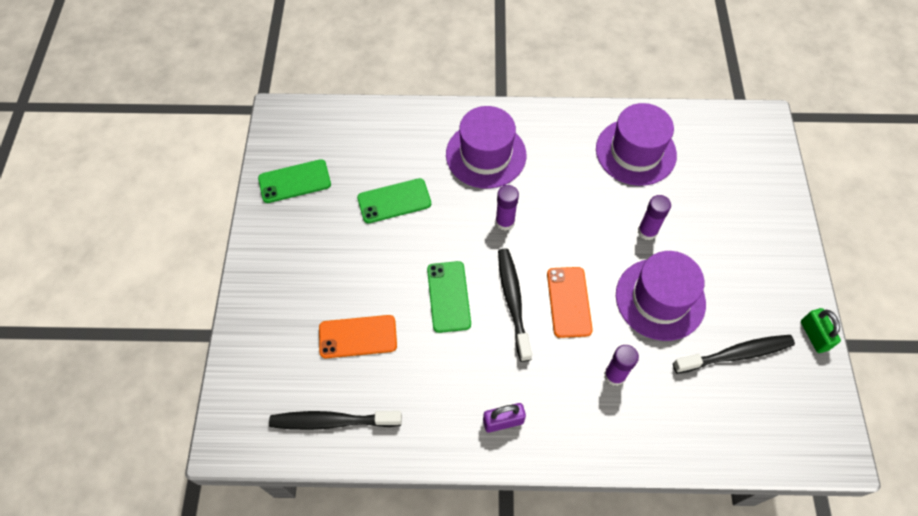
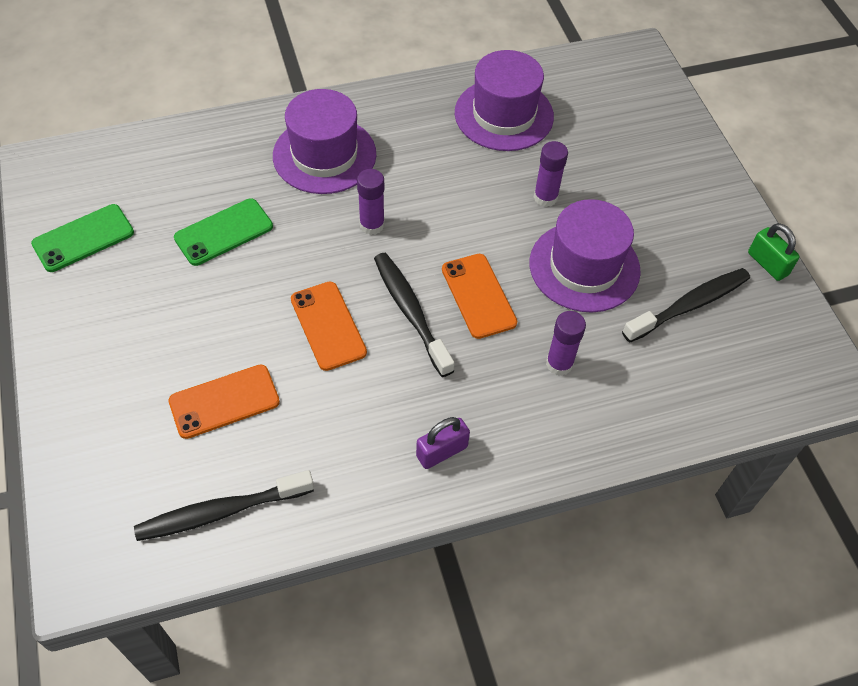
camera: 20 degrees left, 5 degrees down
green phone [427,261,471,333] -> orange phone [291,282,367,371]

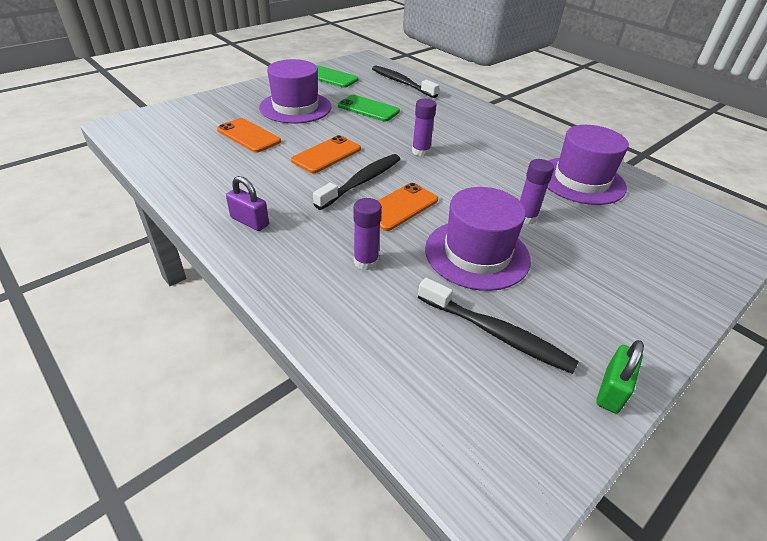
camera: 65 degrees right, 15 degrees down
black toothbrush [134,470,314,541] -> black toothbrush moved to [372,65,439,98]
purple hat [273,89,376,194] -> purple hat moved to [259,59,332,124]

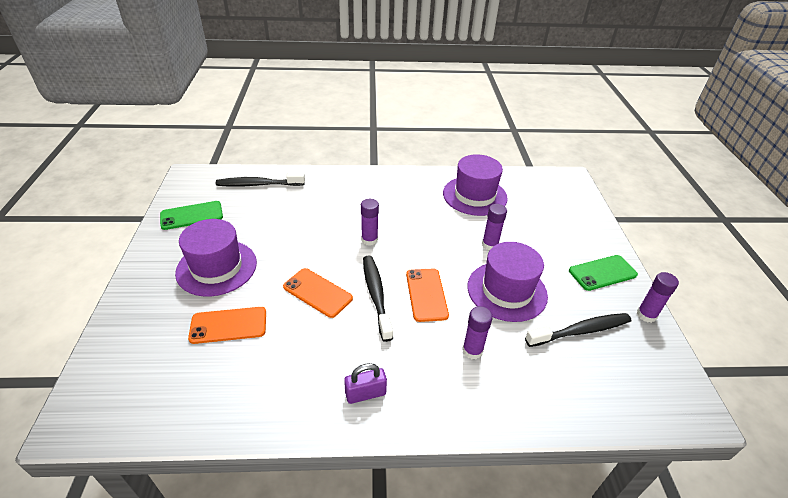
camera: 50 degrees left, 0 degrees up
orange phone [291,135,361,173] -> orange phone turned 45 degrees counterclockwise [283,268,353,318]
green phone [338,95,400,121] -> green phone moved to [569,255,638,291]
green padlock [596,340,644,414] -> purple glue stick [637,272,679,323]

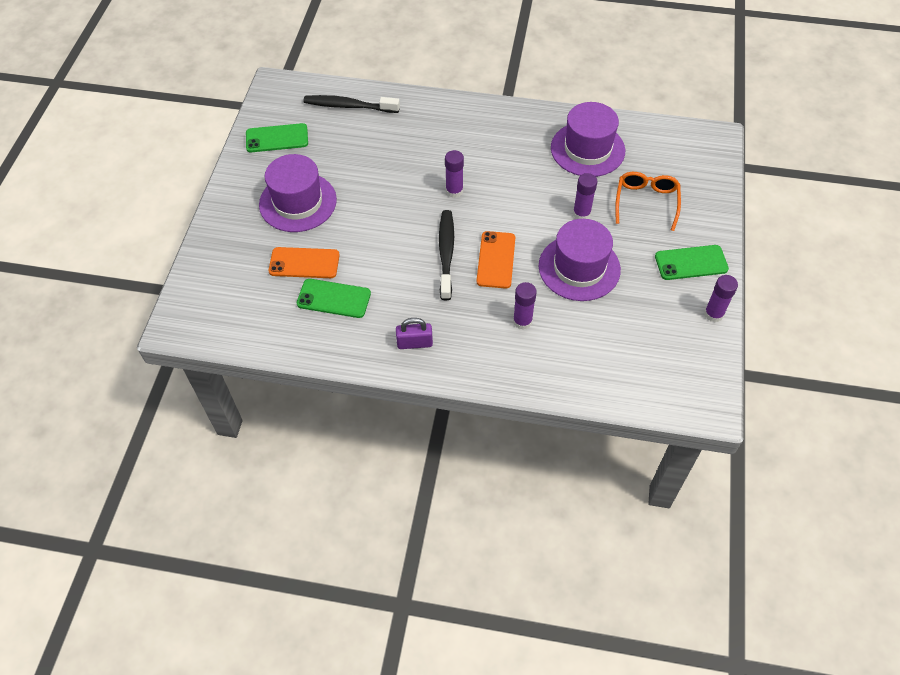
camera: 15 degrees right, 15 degrees up
orange phone [283,268,353,318] -> none
black toothbrush [525,313,631,347] -> none
none -> green phone [297,279,371,318]
none -> orange glasses [615,172,681,231]

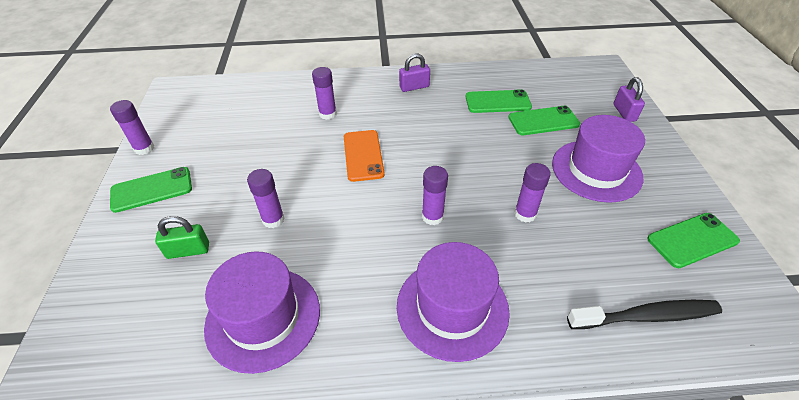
camera: 165 degrees right, 10 degrees down
orange phone [269,247,339,278] -> green phone [508,106,580,135]
black toothbrush [439,210,454,300] -> none
purple hat [539,219,621,301] -> purple hat moved to [397,242,510,362]
orange glasses [615,172,681,231] -> green padlock [155,216,209,259]
none -> purple glue stick [514,163,551,223]
none -> purple padlock [614,77,645,122]

